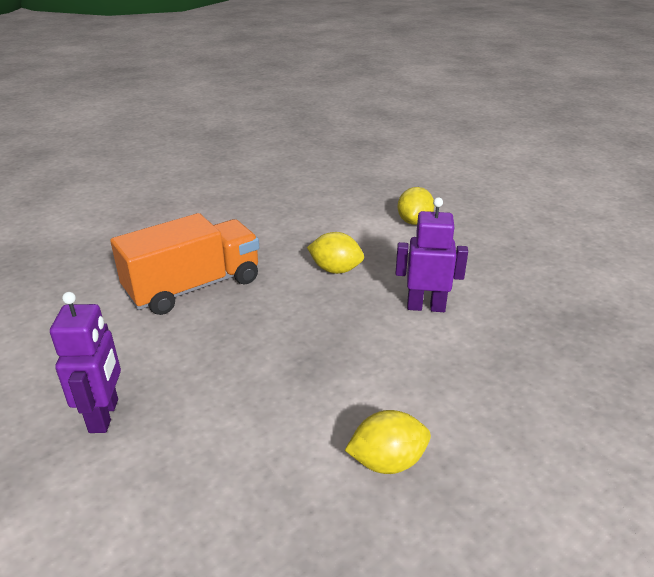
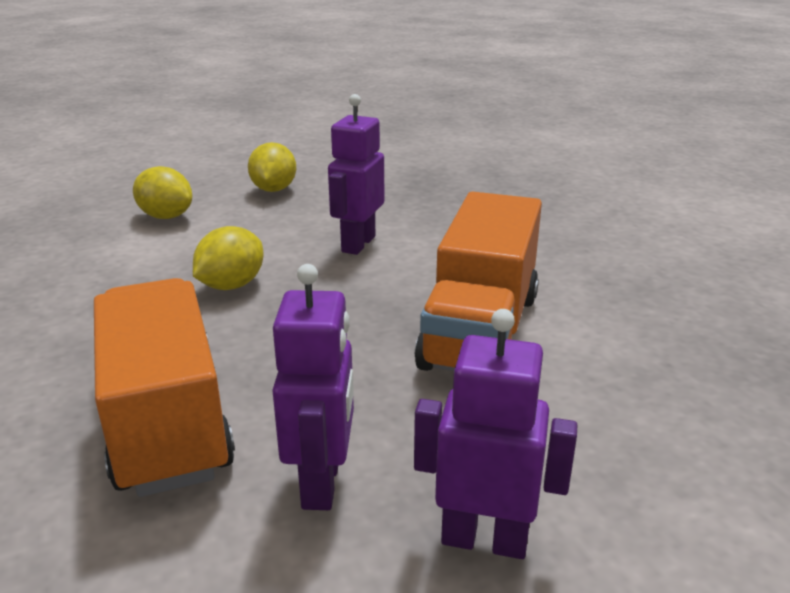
camera: 75 degrees left, 5 degrees down
yellow lemon [345,410,431,474] -> yellow lemon moved to [248,142,296,192]
none -> purple robot [272,264,354,510]
none -> orange truck [415,192,542,371]

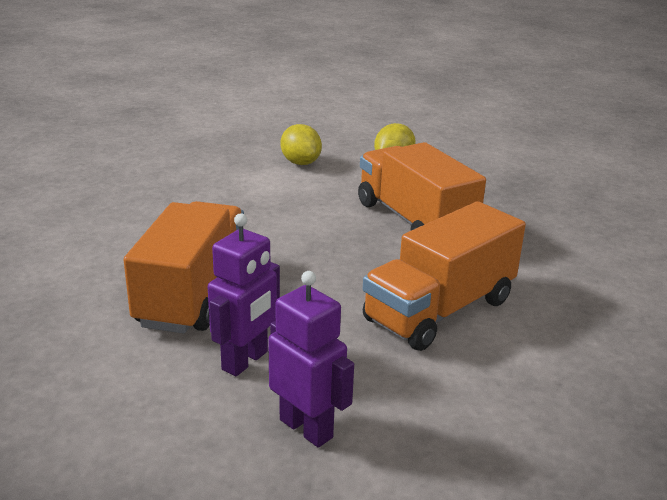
camera: 30 degrees right, 0 degrees up
yellow lemon [193,226,263,290] -> none
purple robot [328,94,385,255] -> orange truck [358,142,486,231]

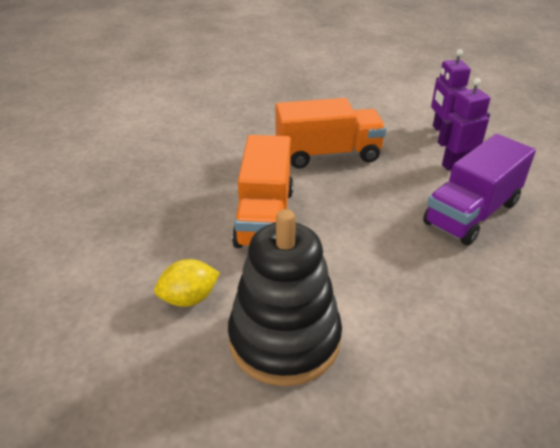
camera: 145 degrees left, 10 degrees up
orange truck [124,201,244,334] -> purple truck [423,134,536,246]
yellow lemon [281,124,322,165] -> black stacking toy [228,209,342,386]

